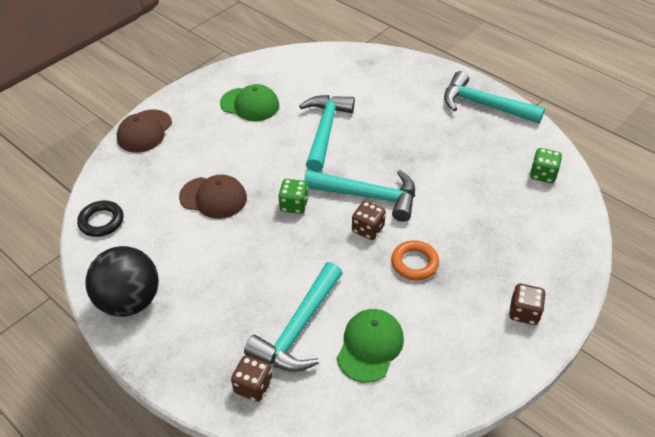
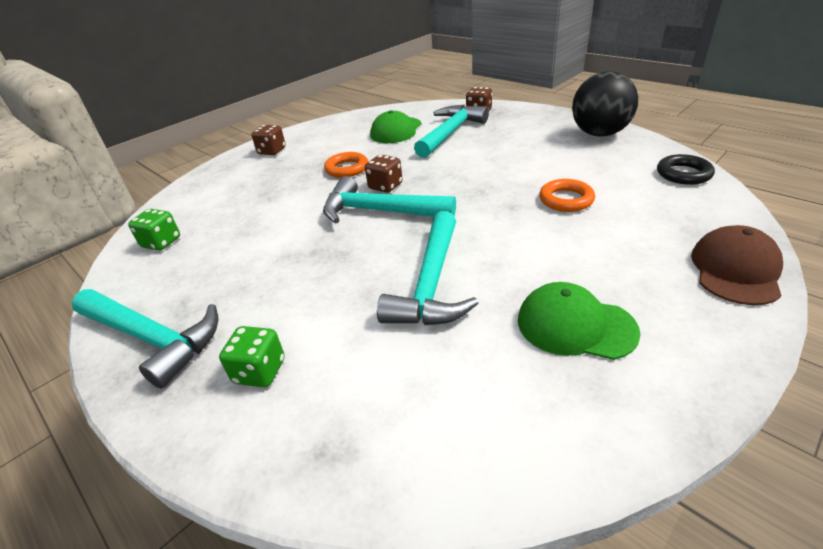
camera: 175 degrees left, 10 degrees down
brown cap [179,174,247,219] -> orange ring [539,179,595,212]
green dice [278,179,309,214] -> green dice moved to [219,326,285,387]

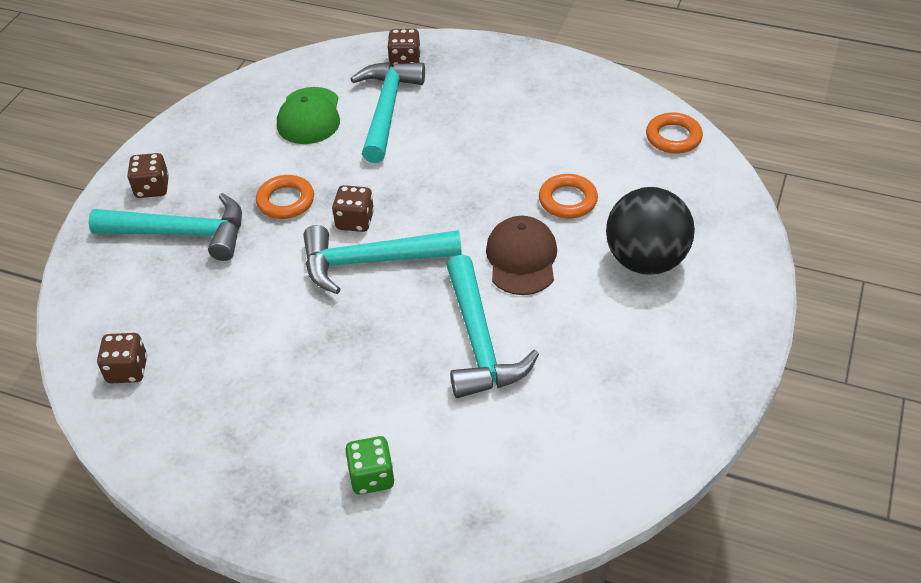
camera: 25 degrees left, 10 degrees up
turquoise hammer [72,289,219,389] -> turquoise hammer moved to [89,193,242,261]
green dice [128,209,180,251] -> brown dice [97,333,147,383]
green cap [518,282,641,360] -> none
black ball [572,71,638,137] -> black ball moved to [606,187,695,275]
black ring [657,154,715,185] -> orange ring [646,112,703,154]
brown cap [691,225,783,305] -> brown cap moved to [486,216,557,295]

